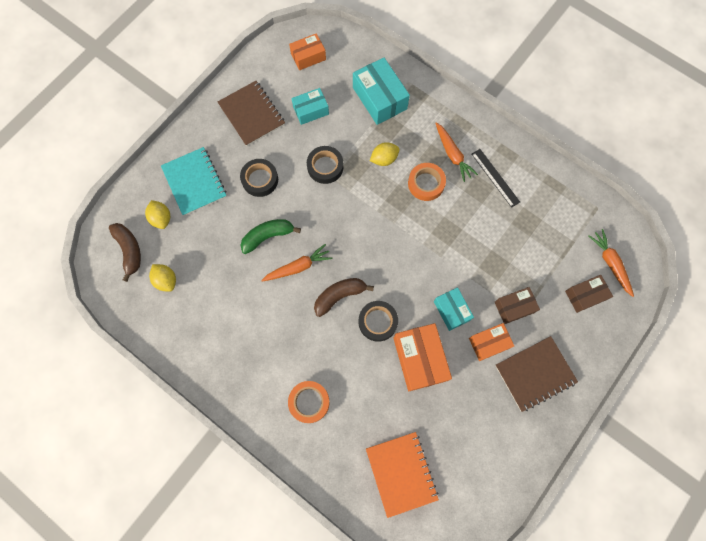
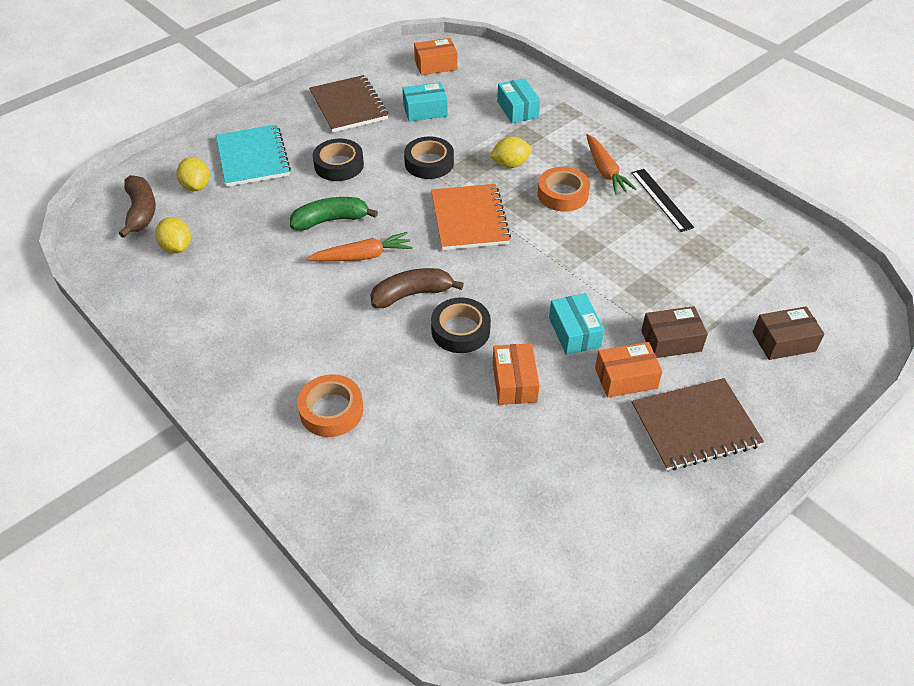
camera: 10 degrees right, 25 degrees down
turquoise box [353,57,410,125] -> turquoise box [497,78,540,123], size x0.62
orange notebook [366,432,439,518] -> orange notebook moved to [431,184,511,250]
orange box [393,323,452,391] -> orange box [493,343,540,405], size x0.62
orange carrot [589,229,634,297] -> none

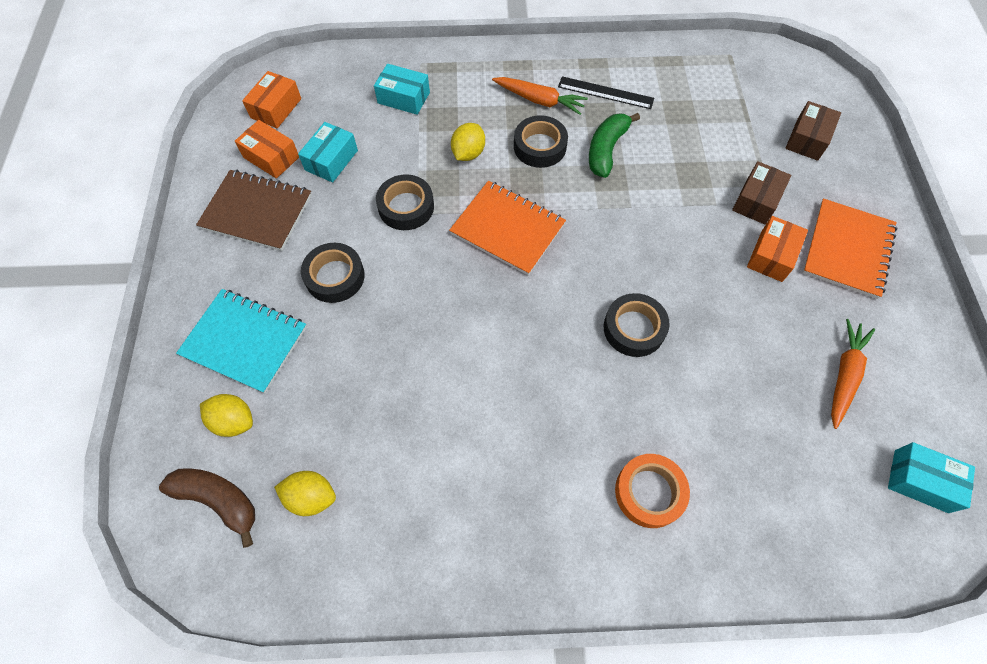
camera: 50 degrees left, 15 degrees up
green banana [290,197,378,230] -> green banana moved to [589,113,640,178]
orange carrot [306,232,413,261] -> orange carrot moved to [831,319,875,429]
brown banana [370,268,464,308] -> none
orange box [493,343,540,405] -> orange box moved to [235,120,299,179]
orange tape [537,167,590,212] -> black tape [514,115,568,168]
turquoise box [549,293,605,355] -> turquoise box moved to [888,442,975,513]
brown notebook [632,378,764,471] -> orange notebook [802,198,898,299]

